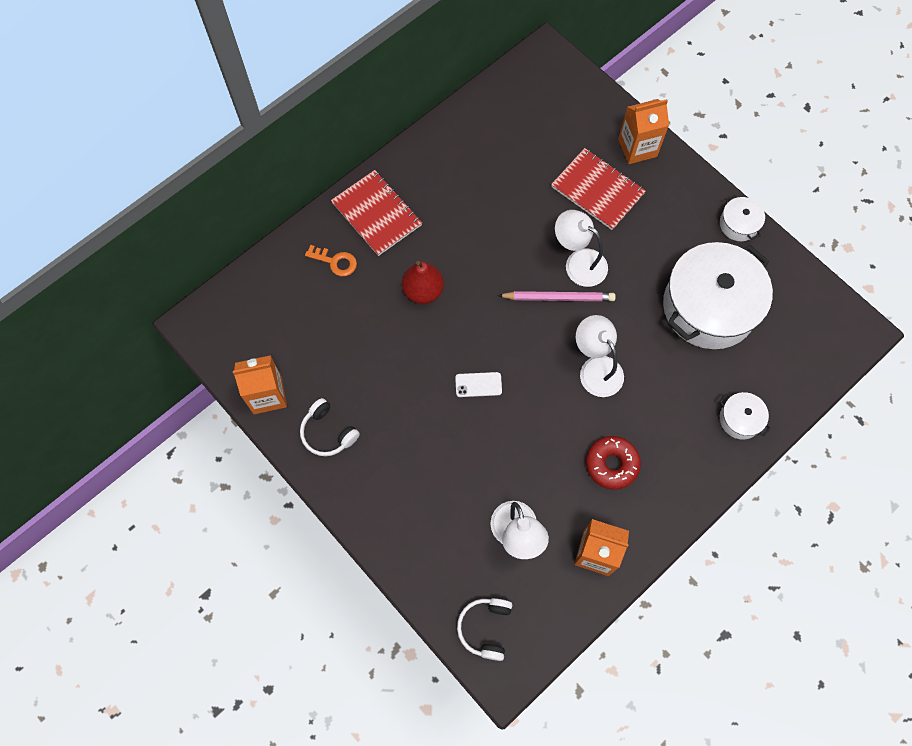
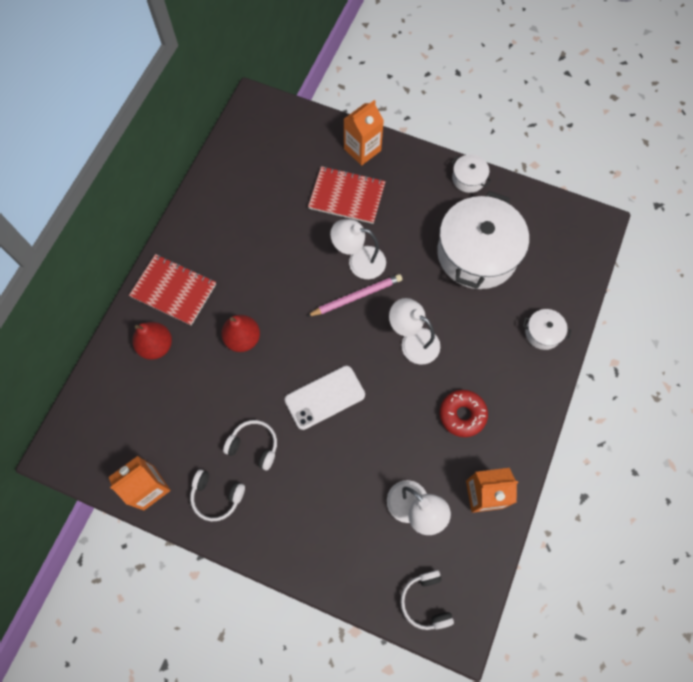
camera: 25 degrees left, 0 degrees up
orange key [305,245,357,276] -> red pear [132,322,172,360]
white phone [455,372,502,397] -> white phone [285,366,365,430], size x1.82
none -> white headphones [223,420,277,471]

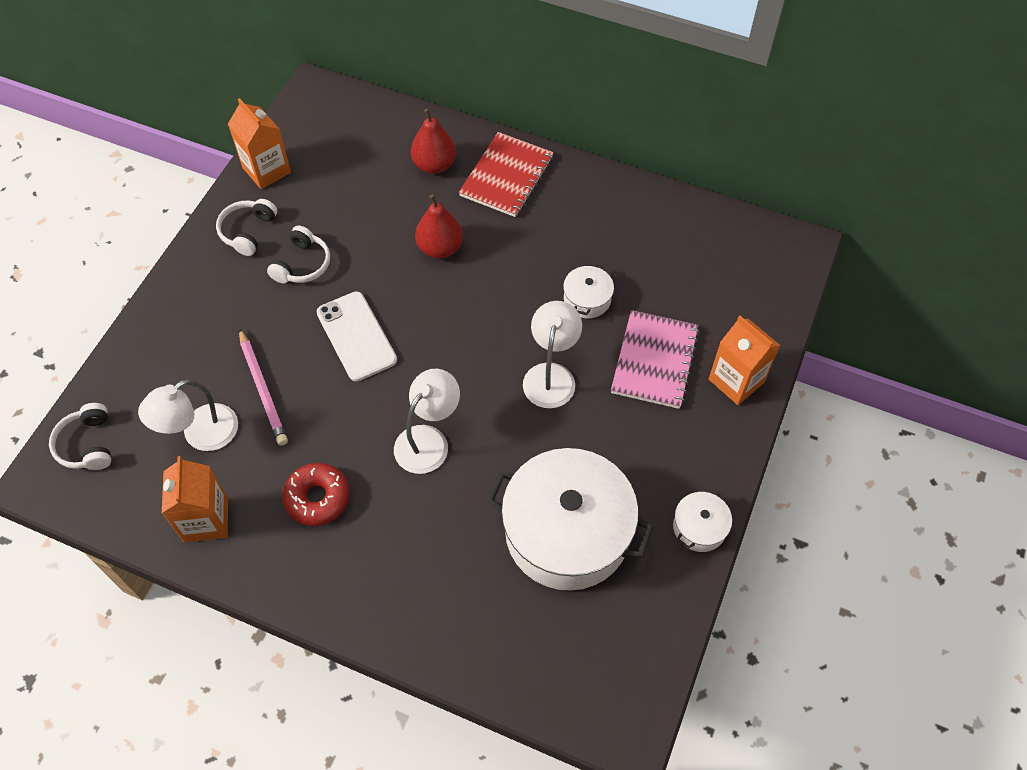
camera: 90 degrees right, 10 degrees down
pink pencil [306,274,402,317] -> pink pencil moved to [239,328,288,446]
red notebook [308,166,386,224] -> pink notebook [611,310,699,409]
white headphones [401,570,454,630] -> white headphones turned 90 degrees counterclockwise [49,403,111,470]
white pot [523,309,571,350] -> white pot moved to [563,263,614,318]

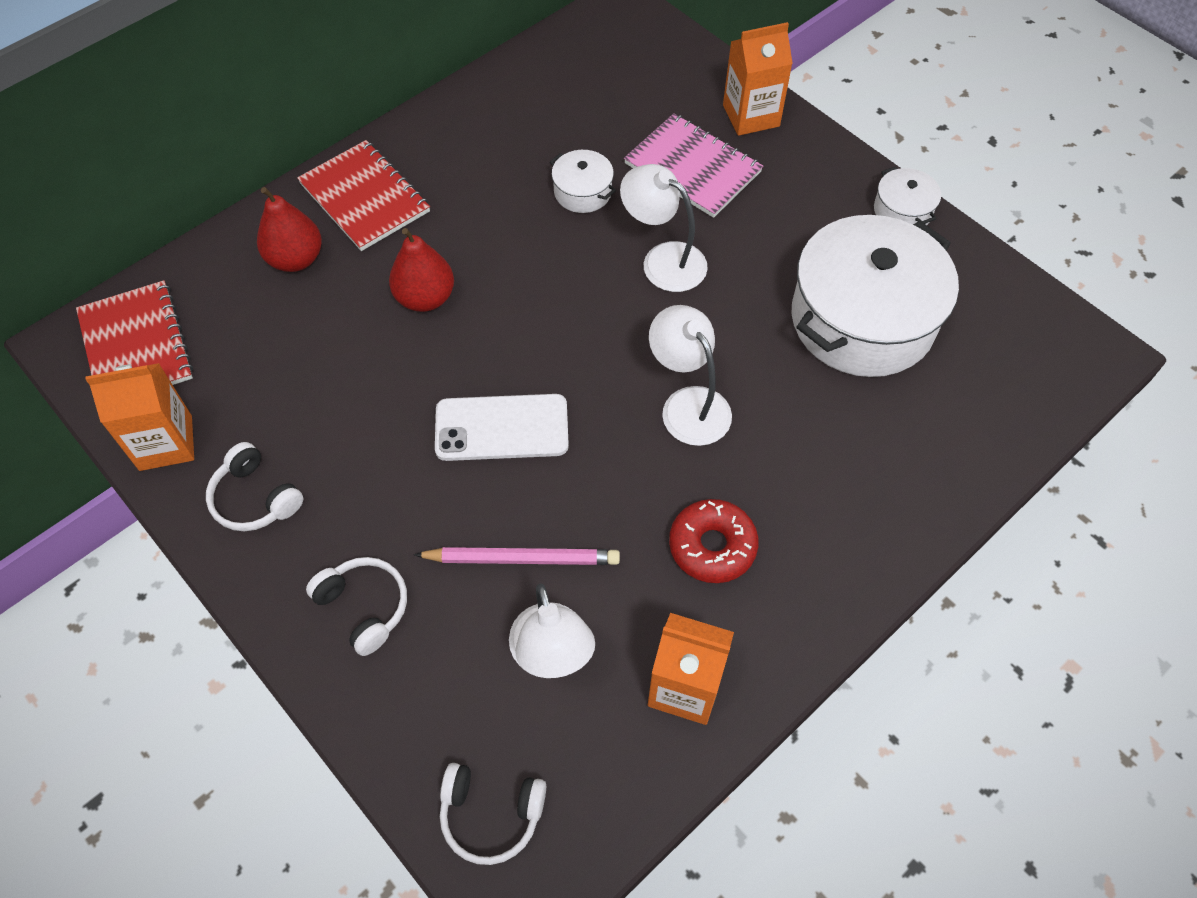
camera: 65 degrees left, 0 degrees up
white headphones [267,226,330,284] -> white headphones moved to [306,557,407,656]
none -> red notebook [76,280,193,385]

